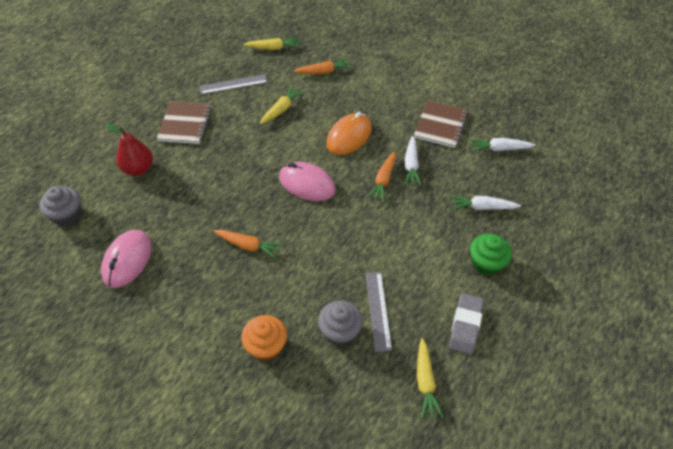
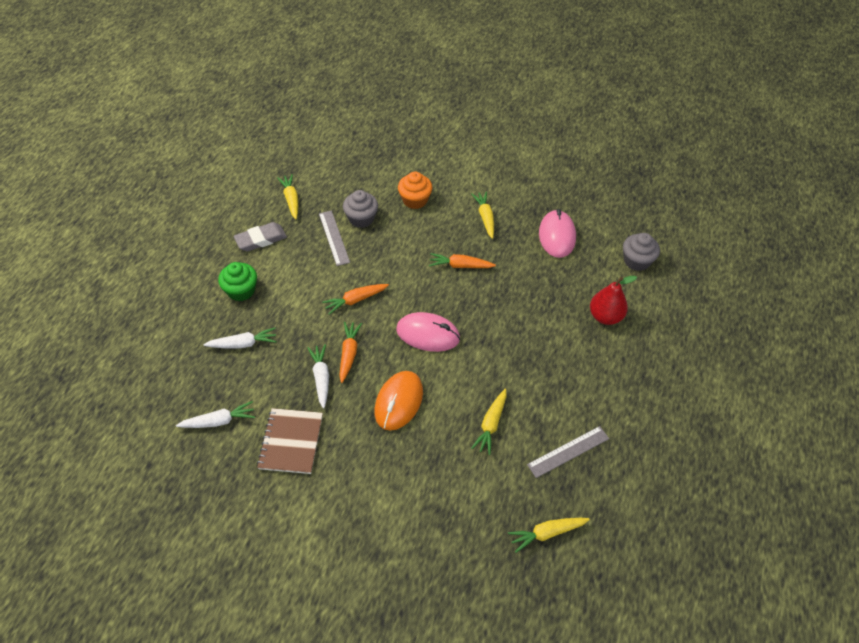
camera: 165 degrees right, 0 degrees up
brown notebook [157,101,211,144] -> none
orange carrot [294,58,352,74] -> orange carrot moved to [322,284,389,315]
grey eraser [449,293,484,355] -> grey eraser turned 60 degrees clockwise [234,222,287,252]
none -> yellow carrot [472,192,494,239]

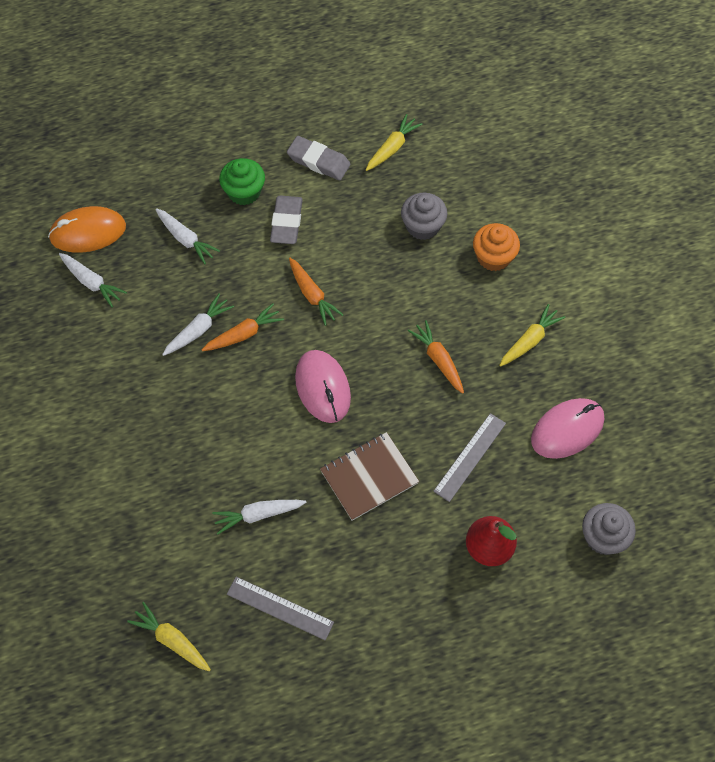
camera: 55 degrees right, 10 degrees up
brown notebook [257,408,323,474] -> brown notebook moved to [320,432,419,521]
grey ruler [319,211,350,266] -> grey ruler moved to [433,413,506,502]
orange carrot [322,284,389,315] -> orange carrot turned 150 degrees counterclockwise [289,258,344,326]
orange mouse [374,371,423,431] -> orange mouse moved to [48,206,126,253]
yellow carrot [471,389,507,455] -> white carrot [212,500,307,535]
none -> grey eraser [270,195,303,244]

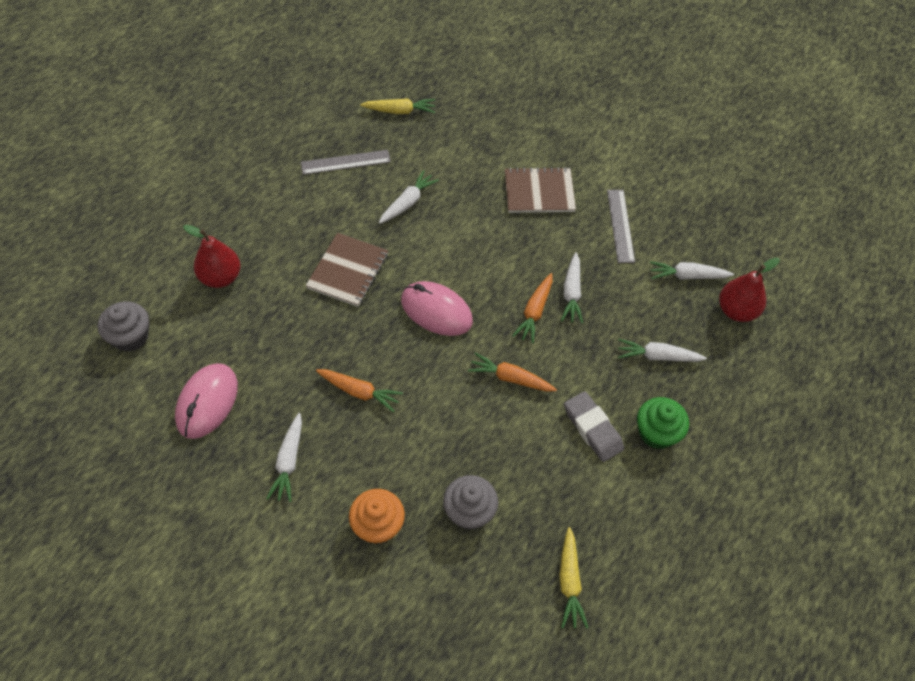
camera: 140 degrees right, 5 degrees down
orange mouse [48,206,126,253] -> red pear [719,258,780,322]
grey eraser [287,136,350,180] -> none
grey ruler [433,413,506,502] -> grey ruler moved to [607,190,635,263]
yellow carrot [499,304,565,367] -> white carrot [266,413,302,502]
none -> brown notebook [505,167,576,213]

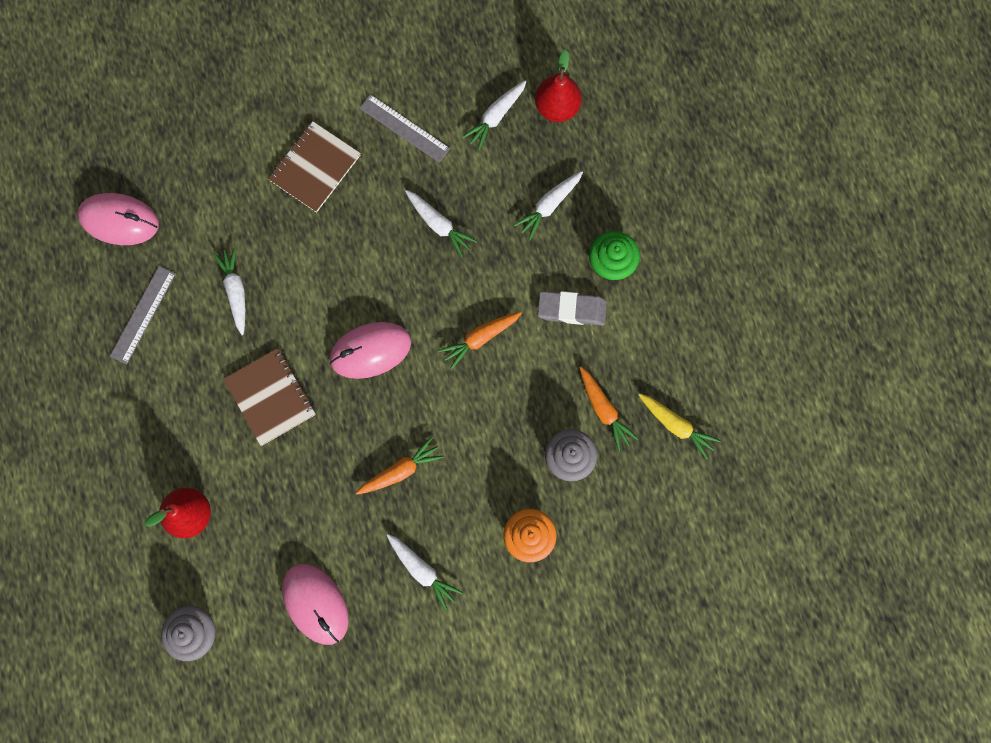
camera: 50 degrees left, 20 degrees up
yellow carrot [360,98,435,114] -> pink mouse [77,193,159,245]
orange carrot [512,273,553,344] -> orange carrot moved to [580,367,639,451]

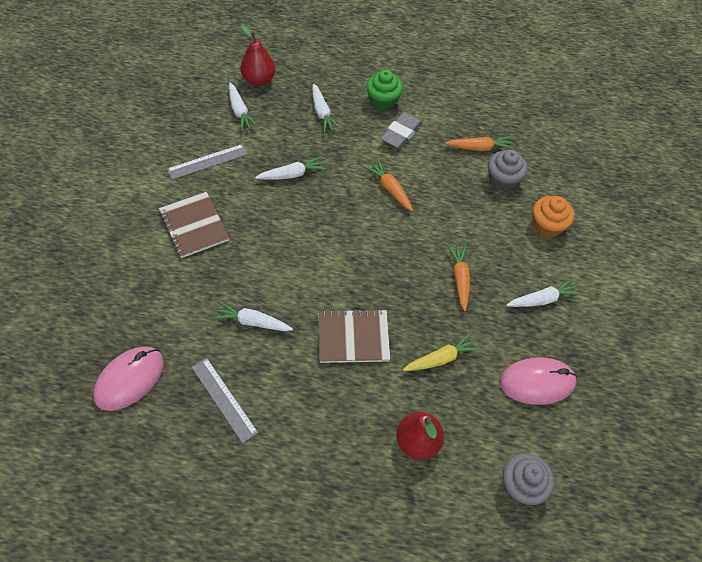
camera: 65 degrees left, 20 degrees down
pink mouse [329,322,411,379] -> none
orange carrot [438,312,522,370] -> orange carrot turned 150 degrees clockwise [364,159,413,211]
yellow carrot [639,393,721,459] -> yellow carrot moved to [403,332,482,371]

